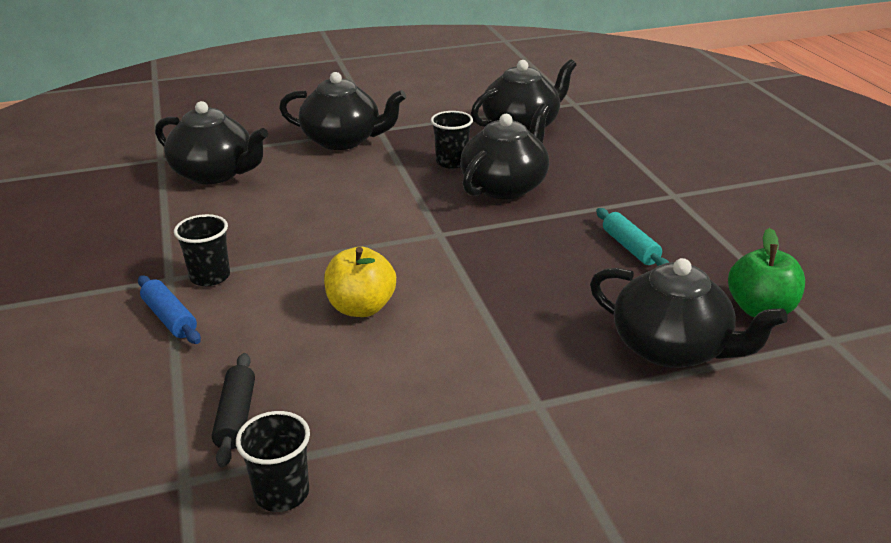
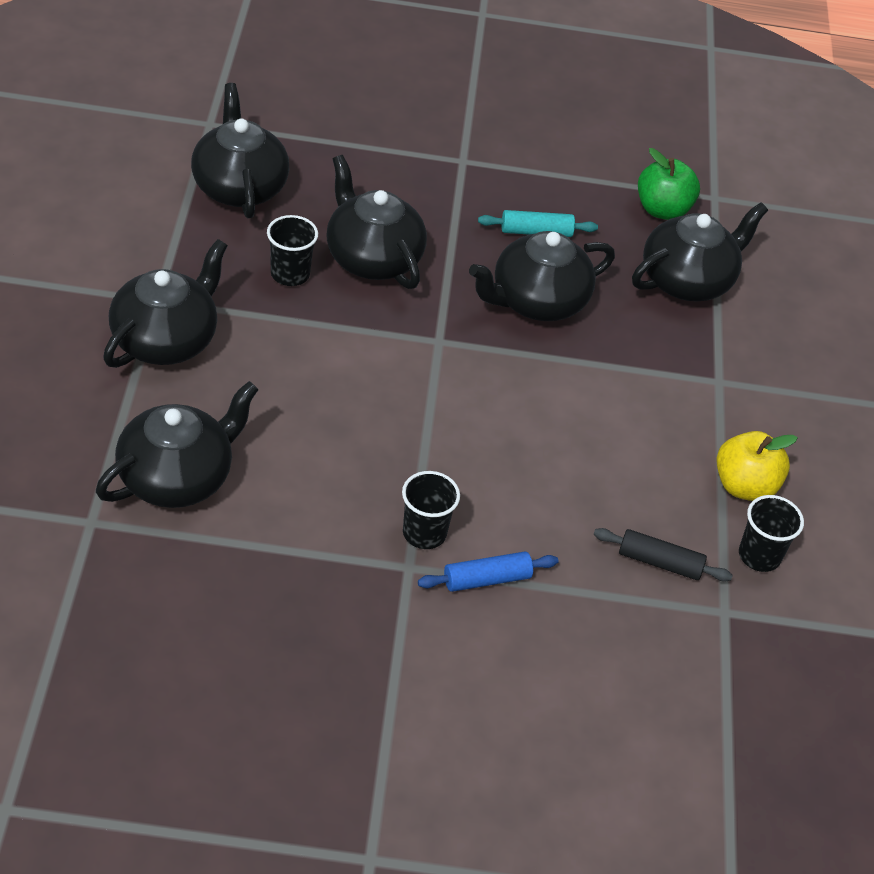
camera: 75 degrees left, 15 degrees up
yellow apple [324,247,396,317] -> yellow apple moved to [717,431,798,501]
none -> black teapot [469,231,615,321]

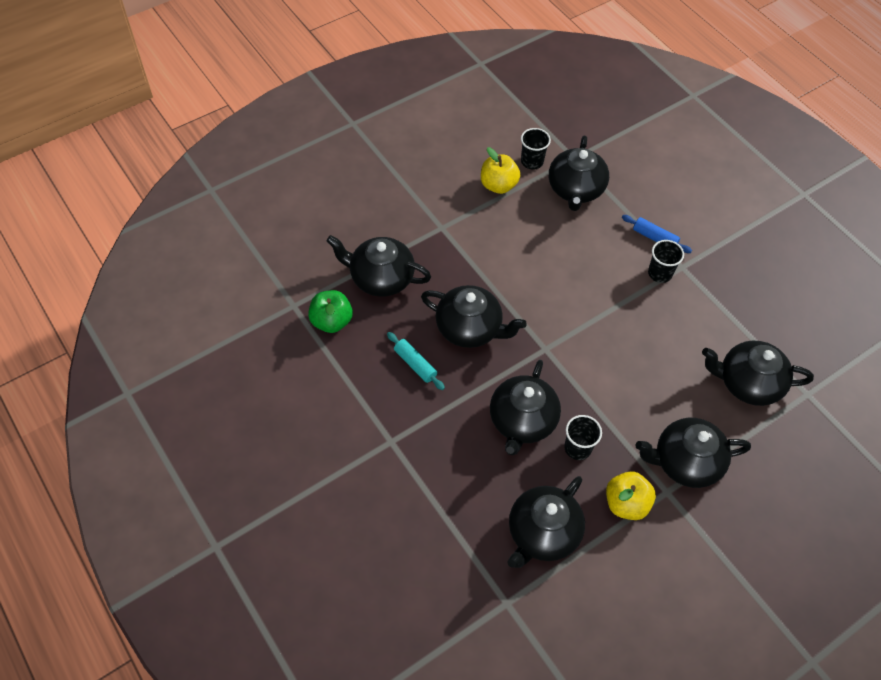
camera: 125 degrees left, 10 degrees up
black rolling pin [594,528,733,582] -> black teapot [549,136,609,211]
none -> yellow apple [606,471,656,520]

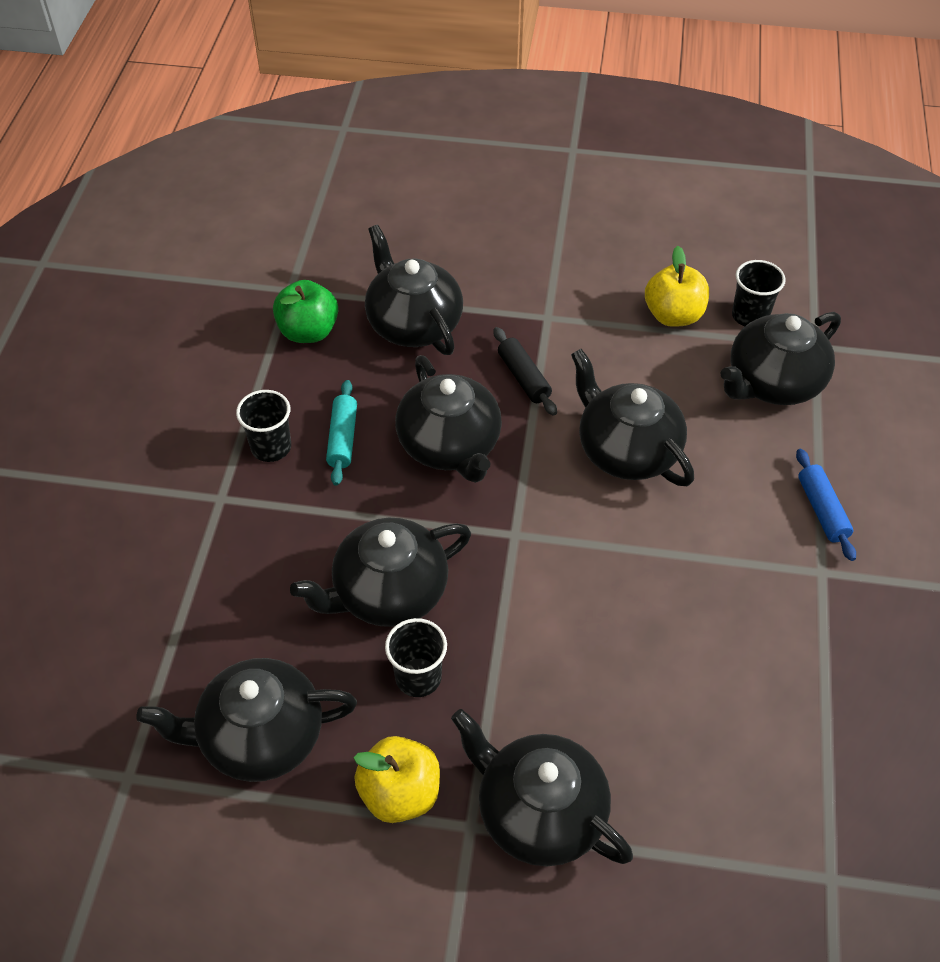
camera: 45 degrees right, 5 degrees down
black cup [648,240,684,283] -> black cup moved to [236,390,291,462]
black teapot [702,341,814,406] -> black teapot moved to [571,349,694,486]
none -> black rolling pin [493,327,557,416]

